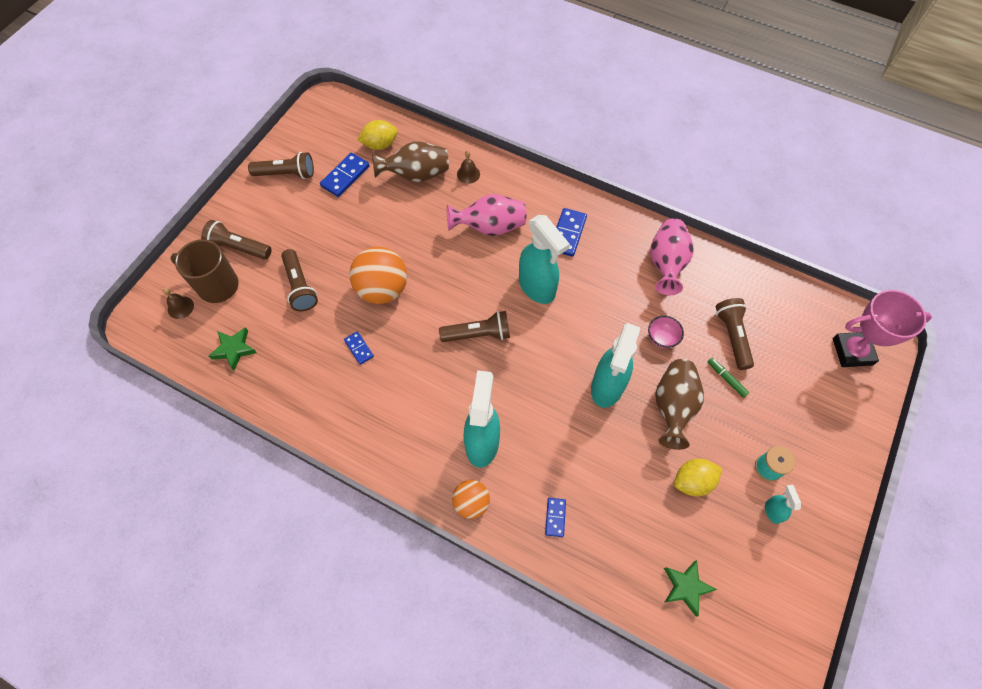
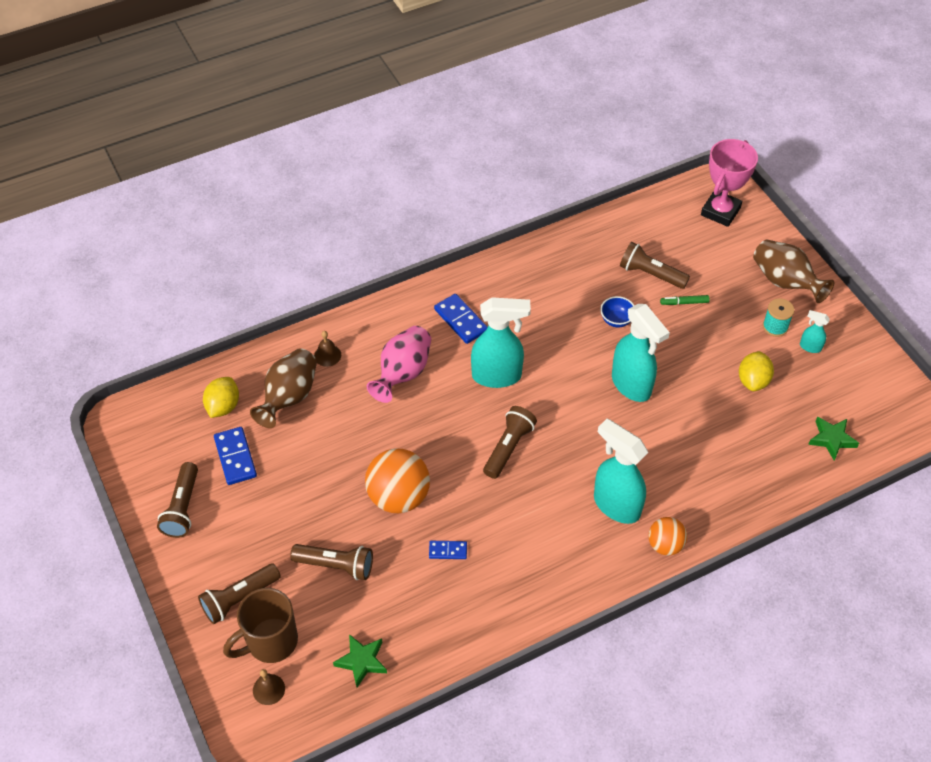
camera: 55 degrees left, 10 degrees down
brown flashlight [248,152,314,179] -> brown flashlight turned 150 degrees clockwise [157,462,198,538]
blue domino [545,498,566,537] -> none
pink bowl [648,315,684,348] -> blue bowl [600,296,635,328]
pink vase [650,218,694,295] -> none
brown vase [655,359,704,450] -> brown vase moved to [753,239,834,303]

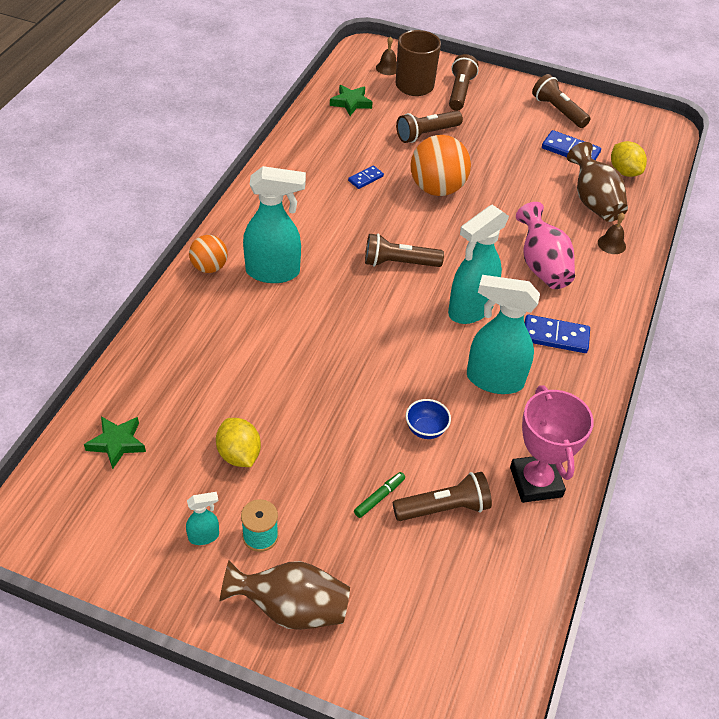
camera: 135 degrees right, 5 degrees down
brown flashlight [483,406,537,479] -> brown flashlight turned 105 degrees clockwise [365,233,444,267]
turquoise spray bottle [612,304,670,402] -> turquoise spray bottle moved to [467,275,540,394]
pink trophy [701,139,758,227] -> pink trophy moved to [510,385,594,503]

